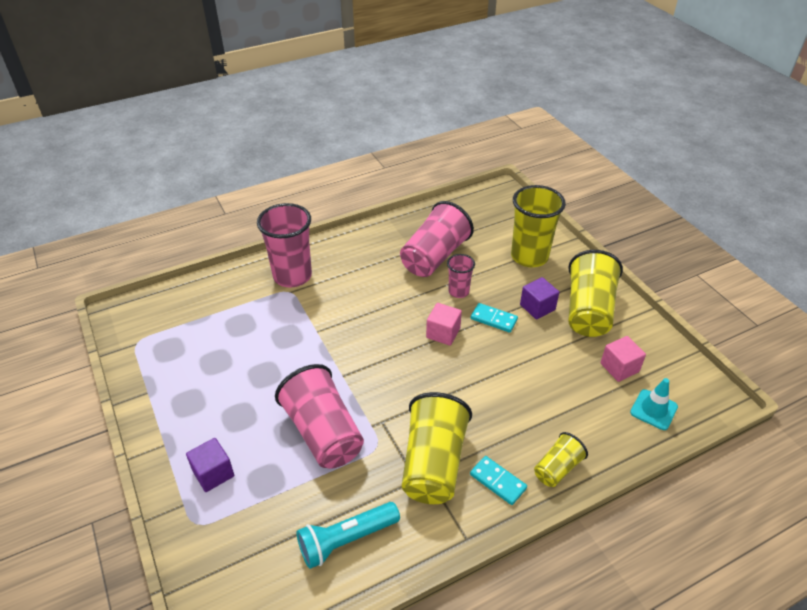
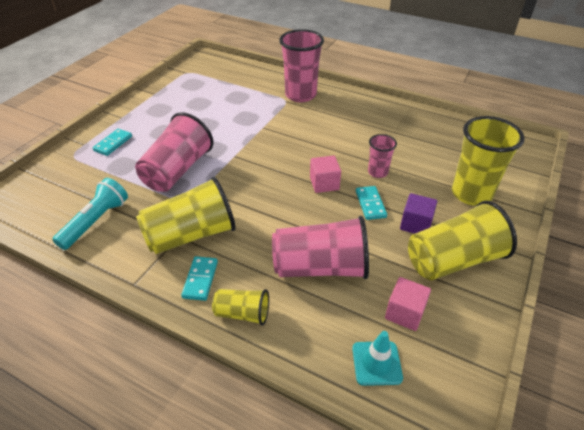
camera: 55 degrees right, 0 degrees up
purple cube [186,438,234,492] -> turquoise domino [93,129,132,156]
turquoise flashlight [296,502,400,569] -> turquoise flashlight turned 90 degrees clockwise [52,178,128,250]
pink cup [400,201,474,277] -> pink cup moved to [272,216,369,279]

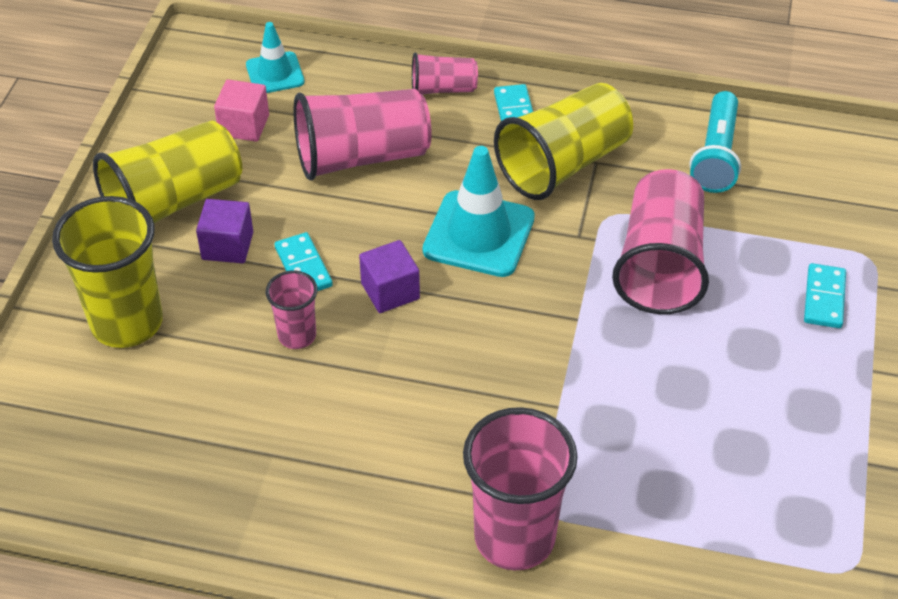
camera: 165 degrees right, 5 degrees up
yellow cup [212,289,269,326] -> pink cup [412,53,478,94]
pink cube [310,156,341,193] -> purple cube [359,240,420,313]
none -> turquoise traffic cone [423,146,535,277]

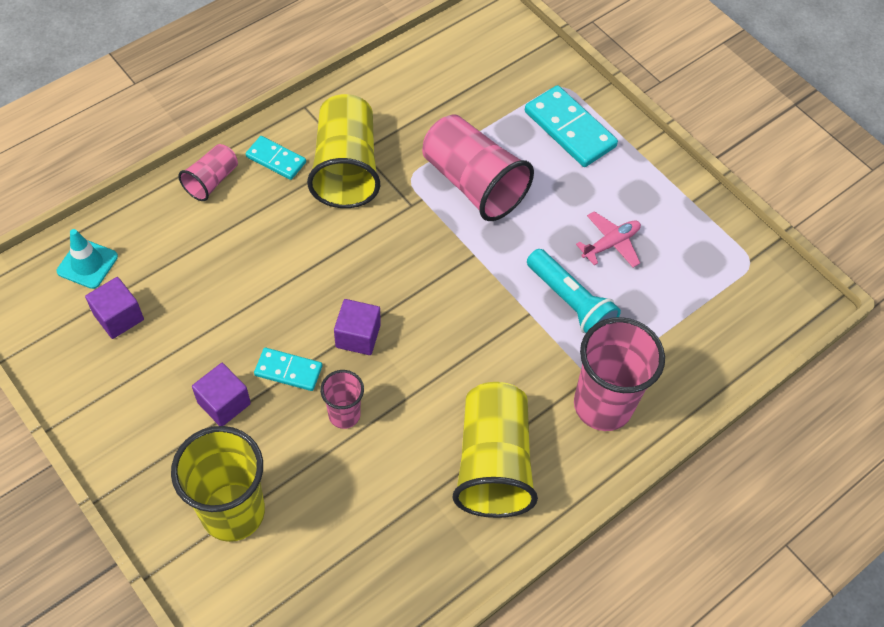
camera: 55 degrees left, 10 degrees up
yellow cup [93,121,242,223] -> yellow cup moved to [453,382,538,518]
pink cube [214,79,269,142] -> purple cube [85,277,144,339]
pink cup [294,89,432,181] -> none
turquoise traffic cone [423,146,535,277] -> none
turquoise flashlight [690,91,741,193] -> turquoise flashlight moved to [527,249,621,333]
turquoise domino [804,263,846,328] -> turquoise domino [525,85,618,167], size x1.69
none -> pink plane [576,211,641,267]

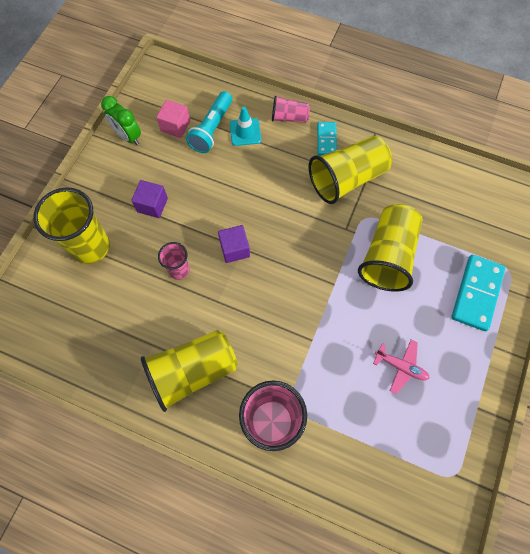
camera: 65 degrees right, 10 degrees up
turquoise traffic cone [57,229,118,289] -> turquoise traffic cone moved to [230,107,261,146]
purple cube [85,277,144,339] -> pink cube [156,100,190,138]
turquoise domino [254,348,322,391] -> none
pink cup [422,114,534,221] -> yellow cup [358,204,423,292]
turquoise flashlight [527,249,621,333] -> turquoise flashlight moved to [186,91,232,153]
none -> green clock [101,96,141,145]

